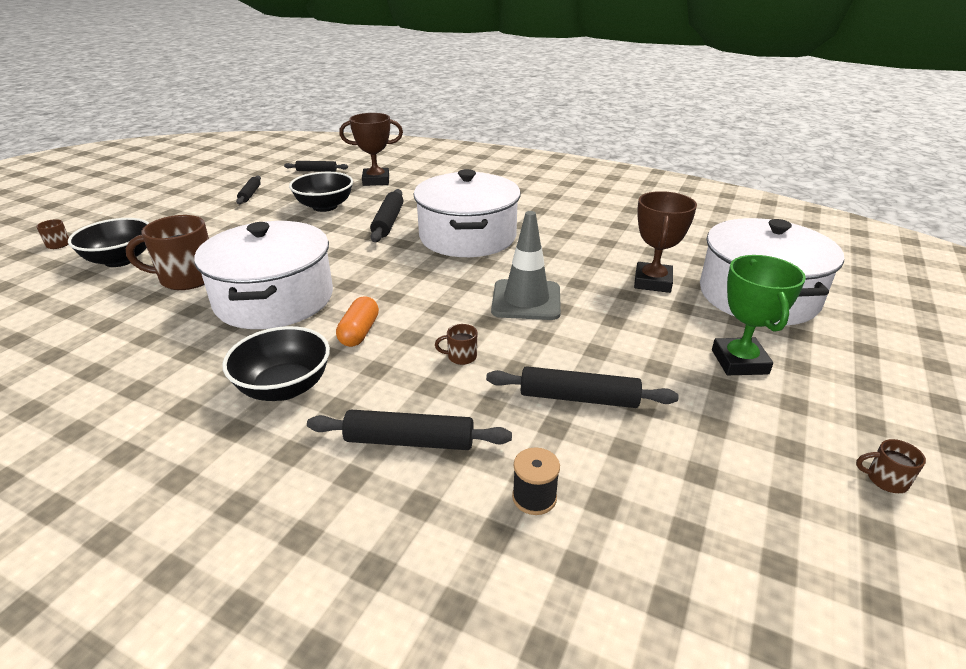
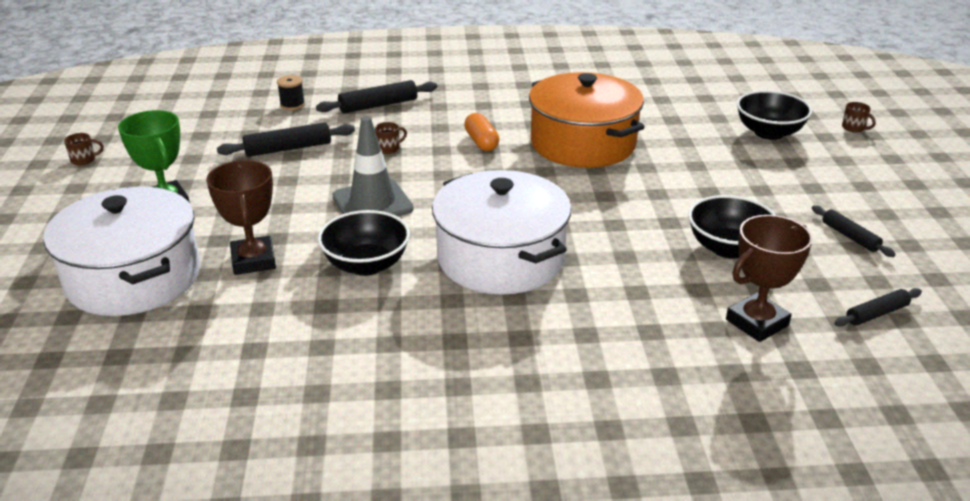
camera: 150 degrees right, 0 degrees up
brown mug [126,215,209,290] -> none
white pot [194,221,333,329] -> orange pot [529,72,645,168]
black bowl [222,326,330,401] -> black bowl moved to [318,210,410,276]
black rolling pin [370,189,403,242] -> none

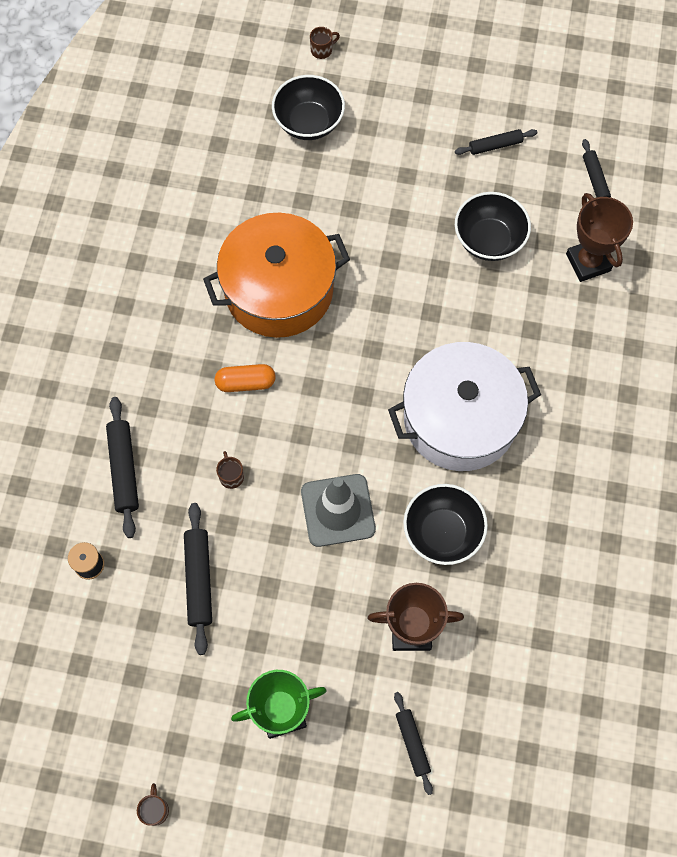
camera: 75 degrees left, 35 degrees up
white pot [43,186,200,316] -> black rolling pin [394,692,433,795]

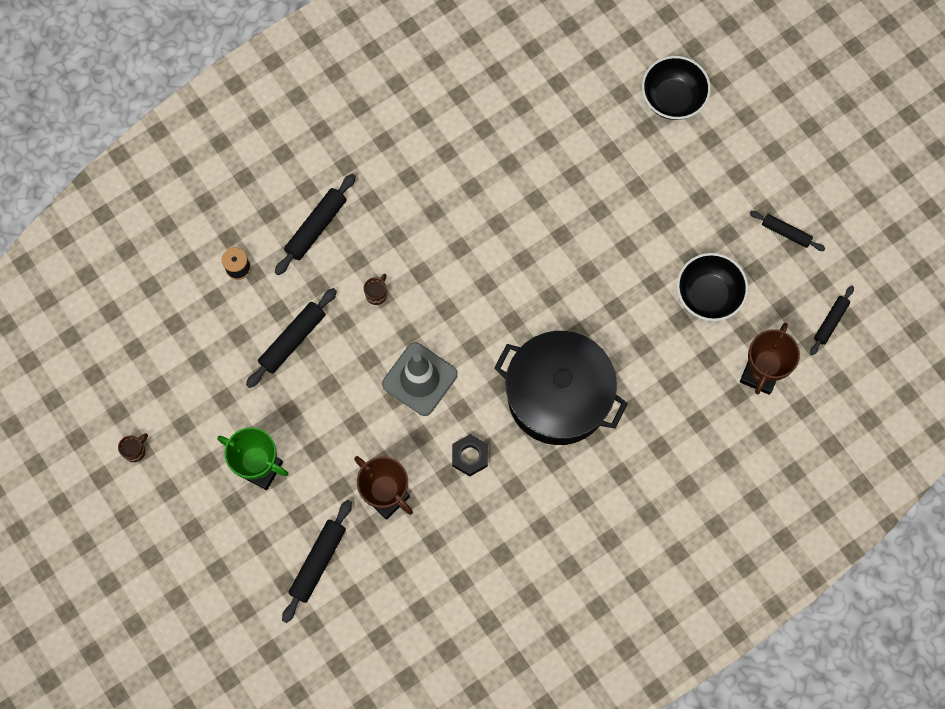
camera: 45 degrees right, 5 degrees up
orange pot [203,213,350,338] -> none
orange capsule [215,364,276,392] -> none
brown mug [310,27,340,59] -> none
white pot [388,342,541,471] -> black pot [494,331,628,445]
black rolling pin [394,692,433,795] -> black rolling pin [282,500,352,623], size x1.55
black bowl [403,484,488,565] -> black nut [452,434,488,476]

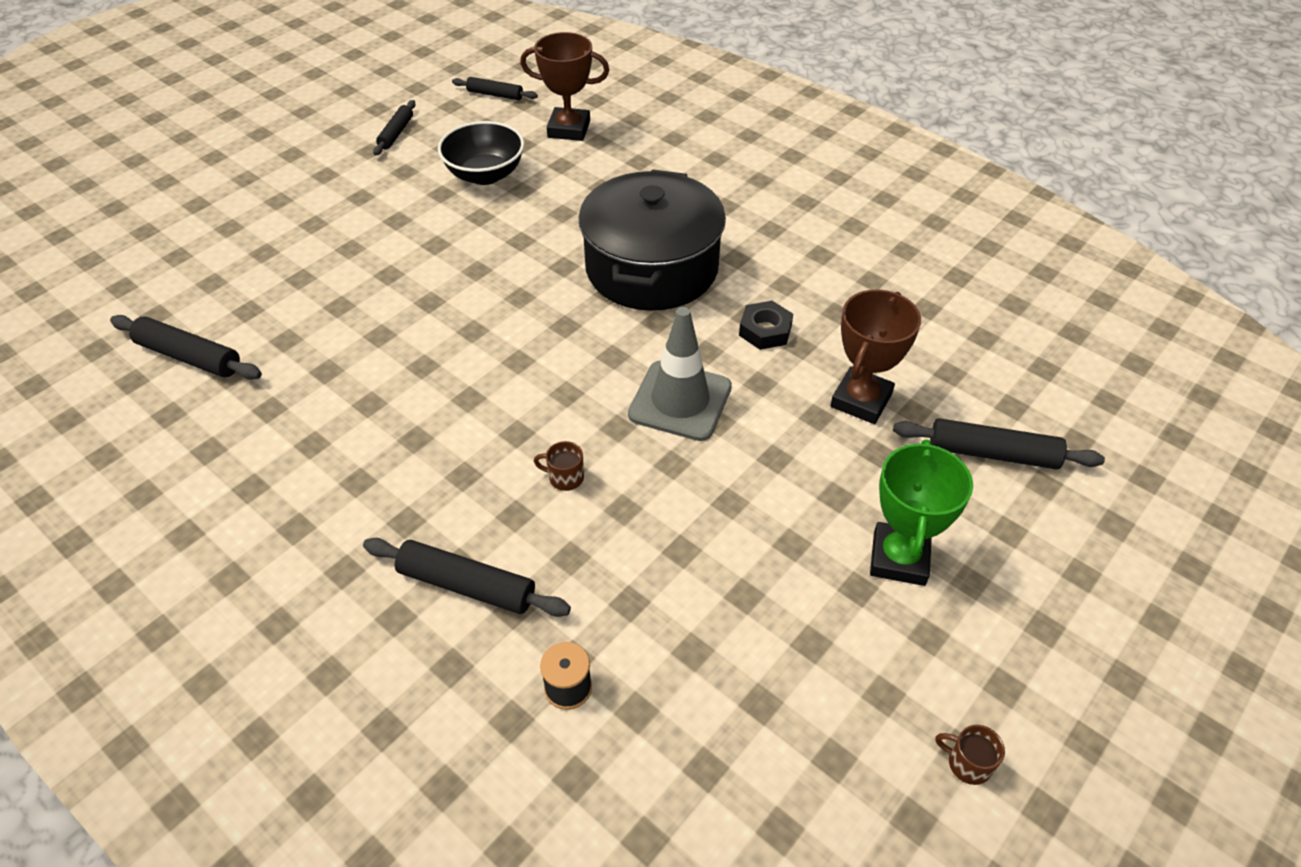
camera: 105 degrees left, 25 degrees down
black rolling pin [246,288,337,388] -> black rolling pin moved to [110,315,262,380]
black bowl [642,56,711,120] -> none

